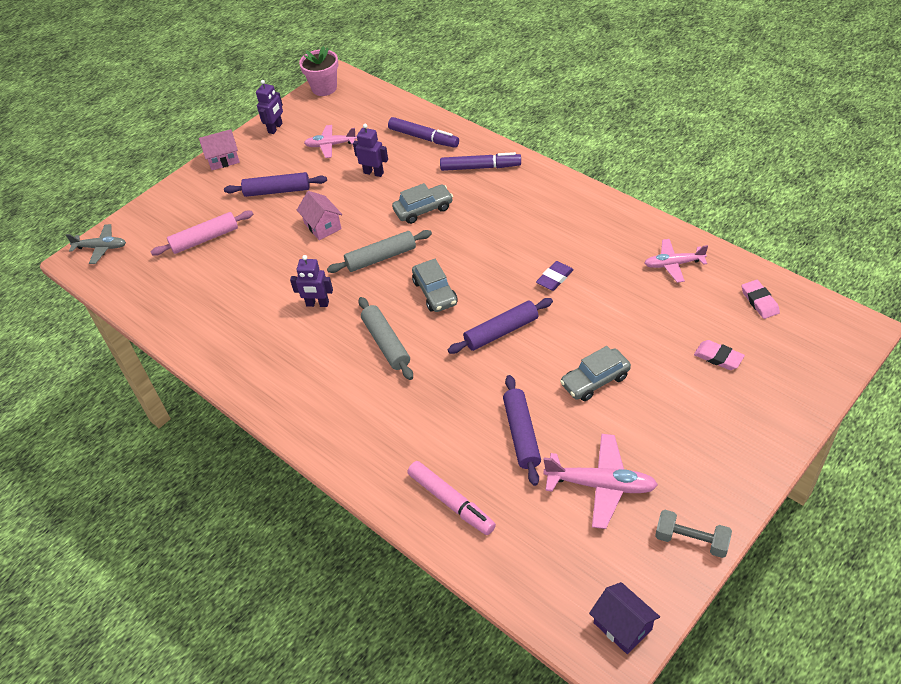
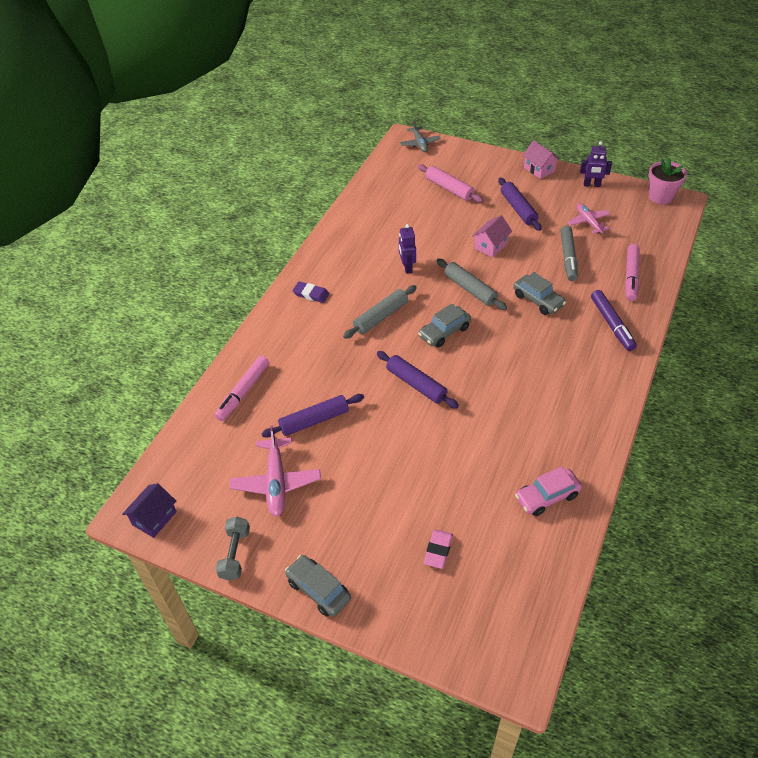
camera: 70 degrees right, 0 degrees up
purple robot [353,124,388,177] -> grey marker [560,226,578,281]
purple marker [388,117,459,148] -> pink marker [625,244,640,301]
purple eraser [536,261,574,291] -> purple eraser moved to [292,281,329,303]
grey car [560,346,631,401] -> grey car moved to [285,555,351,617]
pink plane [644,239,708,283] -> pink car [515,466,582,516]
pink eraser [742,280,780,319] -> none

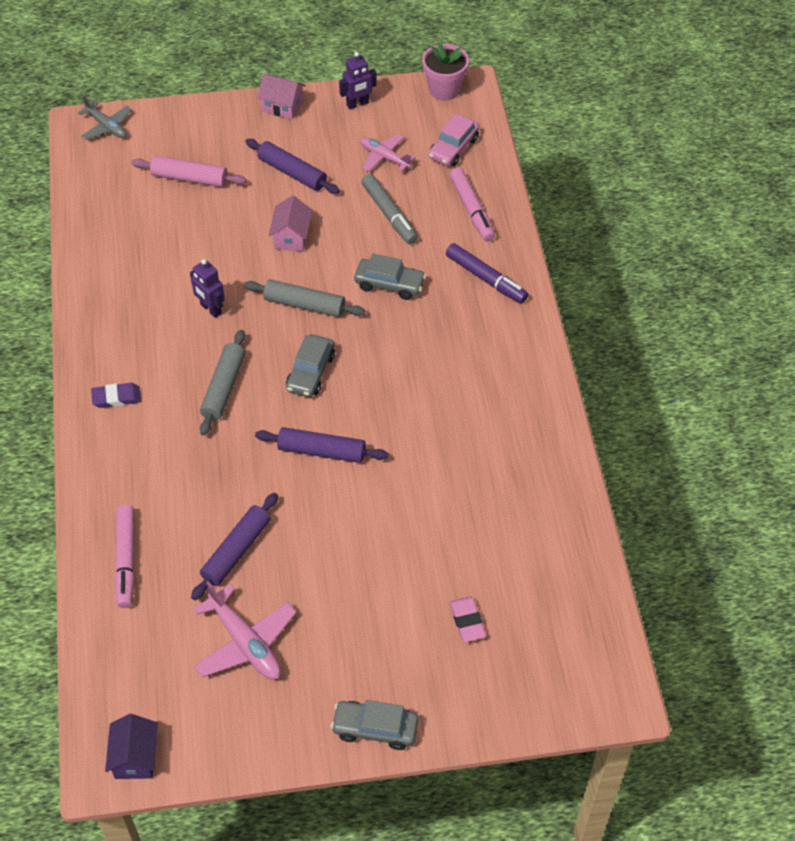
camera: 35 degrees left, 5 degrees up
grey dumbbell [215,517,250,581] -> none
pink car [515,466,582,516] -> pink car moved to [428,113,480,166]

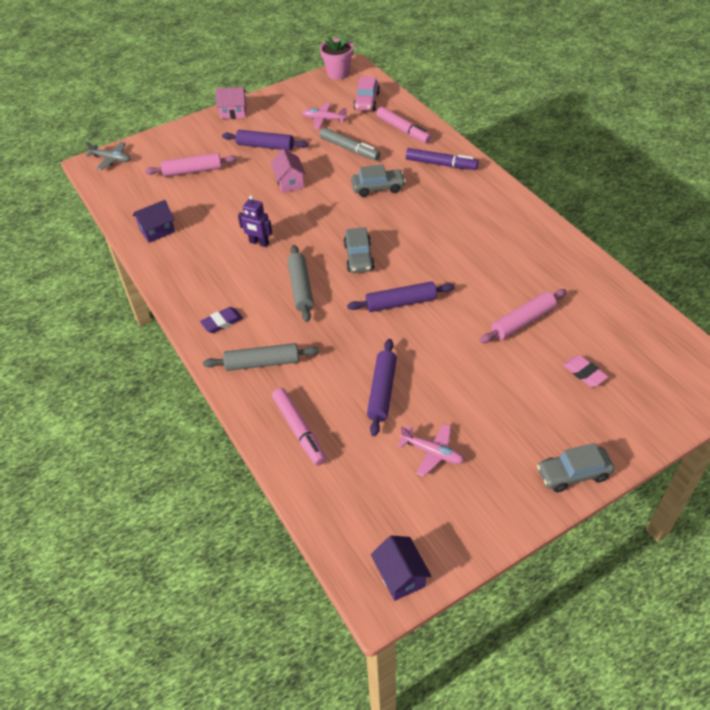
camera: 20 degrees left, 5 degrees down
pink plane [194,581,297,680] -> pink plane [398,424,464,477], size x0.66
grey rolling pin [244,279,365,317] -> grey rolling pin moved to [203,343,319,371]
purple robot [339,52,377,109] -> none
none -> purple house [133,200,175,243]
none -> pink rolling pin [480,289,567,343]

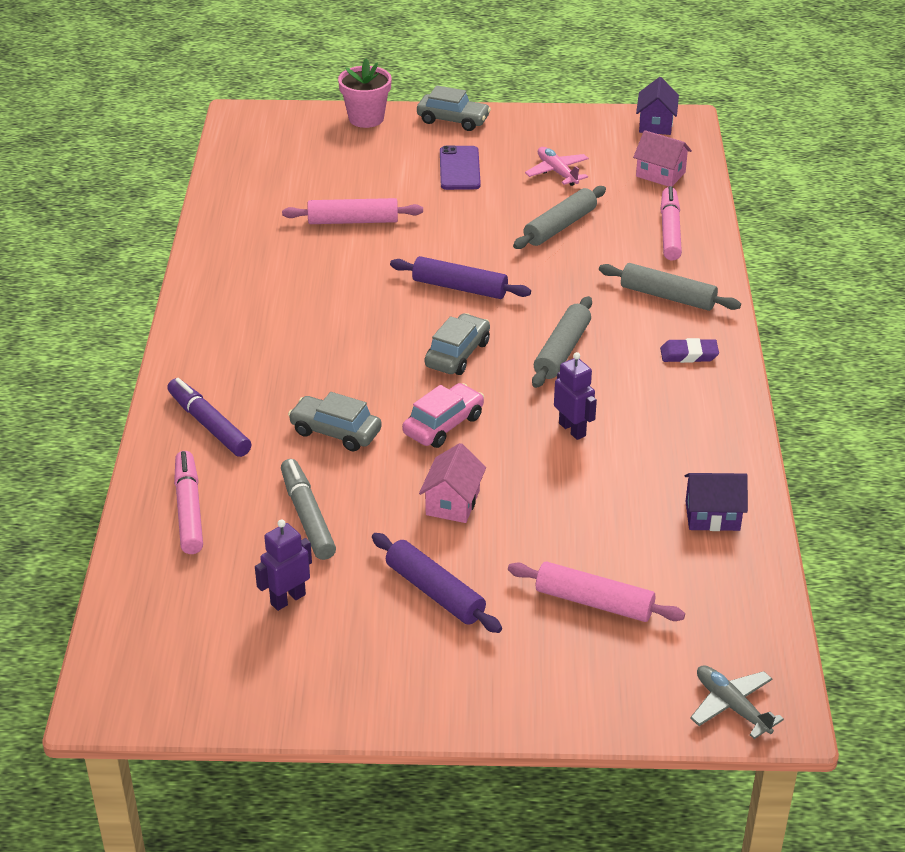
camera: 150 degrees left, 10 degrees down
pink house [215,87,247,119] -> pink house moved to [633,130,692,187]
pink plane [302,103,347,129] -> purple robot [255,519,312,611]
pink flower pot [320,36,354,80] -> pink flower pot moved to [338,58,392,128]
pink car [353,76,380,111] -> pink car moved to [402,383,484,448]
purple rolling pin [367,339,397,436] -> grey rolling pin [513,186,606,249]
pink eraser [563,355,608,387] -> none
none -> purple phone [440,145,481,190]

